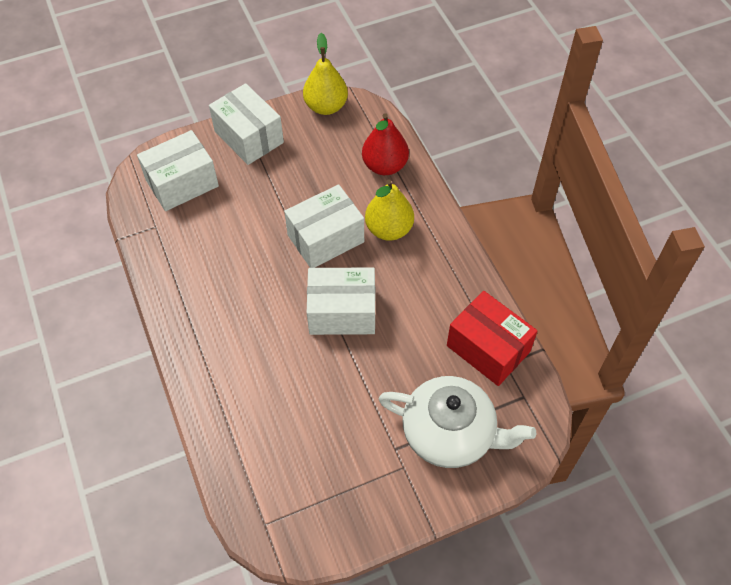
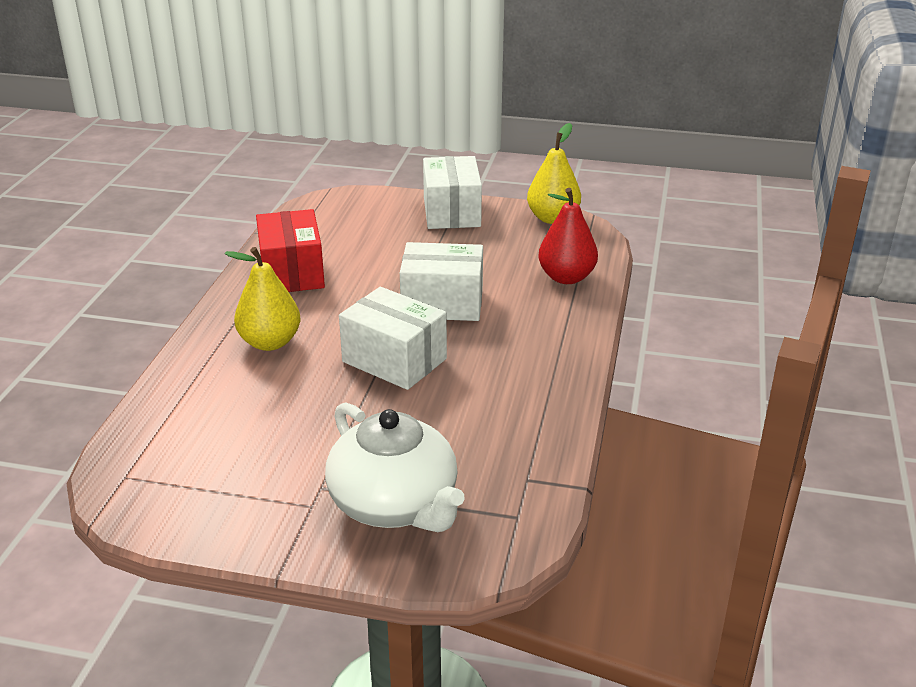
camera: 35 degrees right, 25 degrees down
white box [137,130,219,211] -> none
yellow pear [365,179,414,241] -> yellow pear moved to [225,247,300,351]
red box [447,291,538,386] -> red box moved to [256,209,325,292]

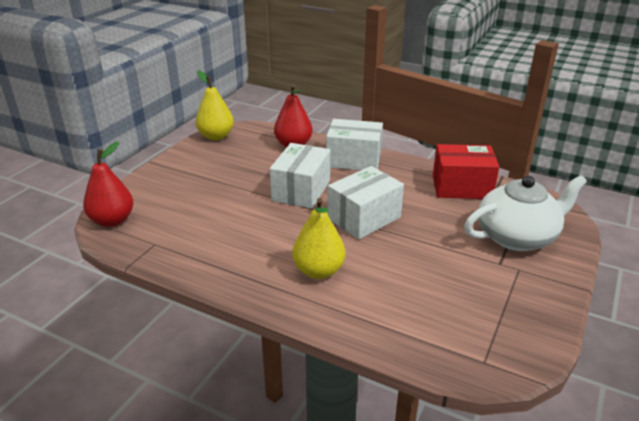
camera: 75 degrees left, 0 degrees up
red box [256,209,325,292] -> red box moved to [433,144,499,199]
white box [423,156,482,229] -> white box moved to [326,119,383,170]
none -> red pear [83,141,133,227]

